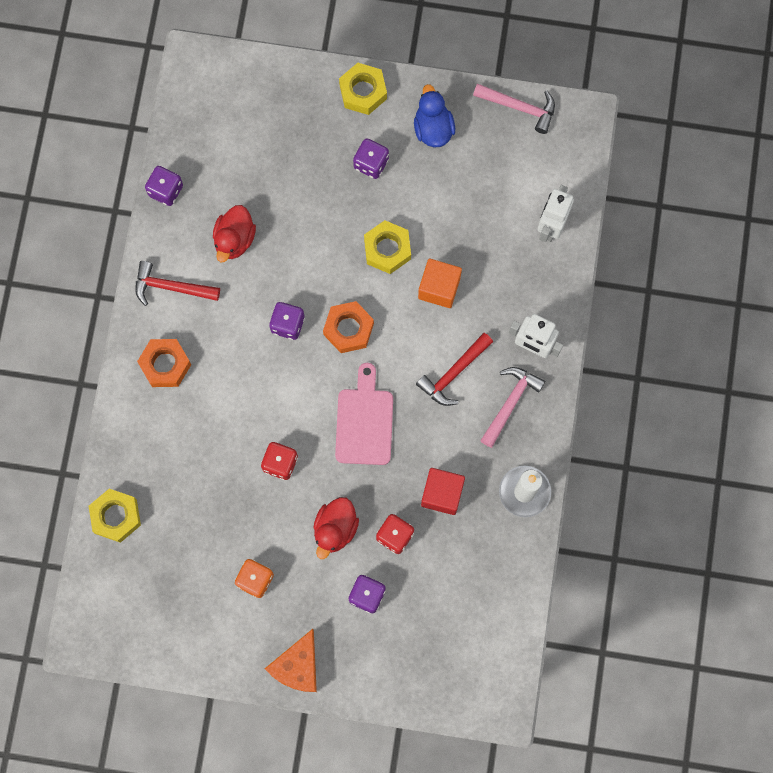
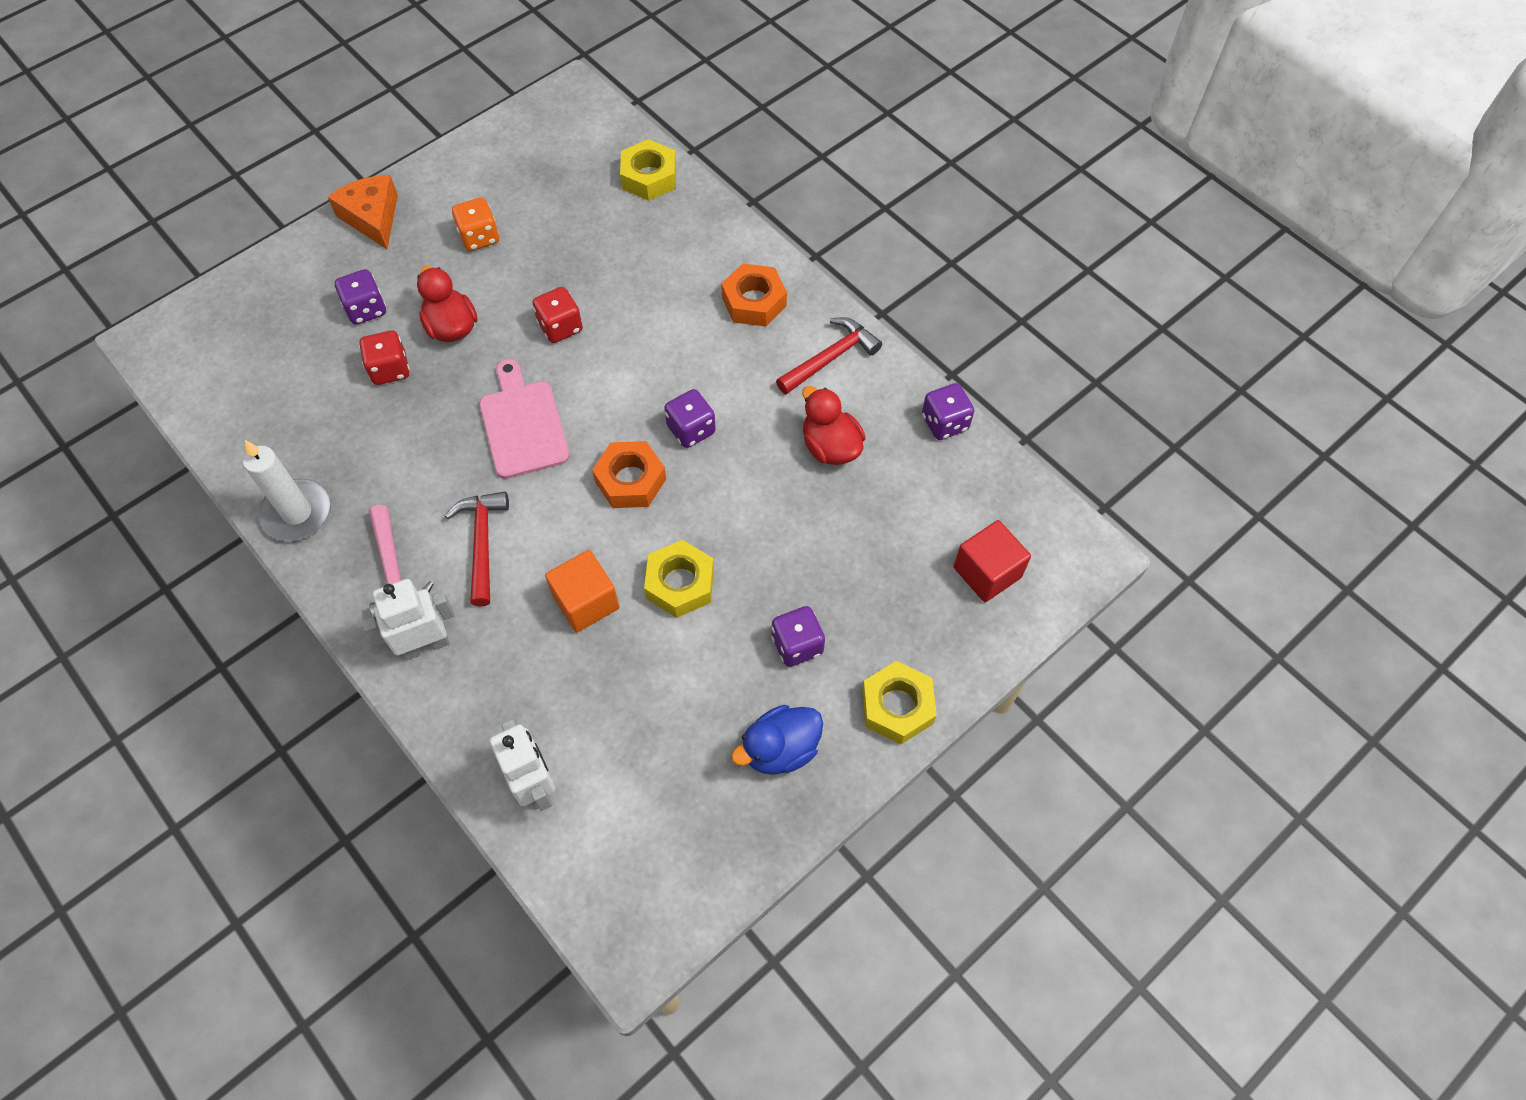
camera: 130 degrees right, 15 degrees down
pink cutting board [335,363,393,465] -> pink cutting board turned 150 degrees counterclockwise [479,359,570,479]
blue duck [414,84,455,147] -> blue duck turned 120 degrees clockwise [731,705,823,775]
red cube [421,468,465,515] -> red cube moved to [954,520,1031,602]
pink hammer [473,83,555,134] -> none

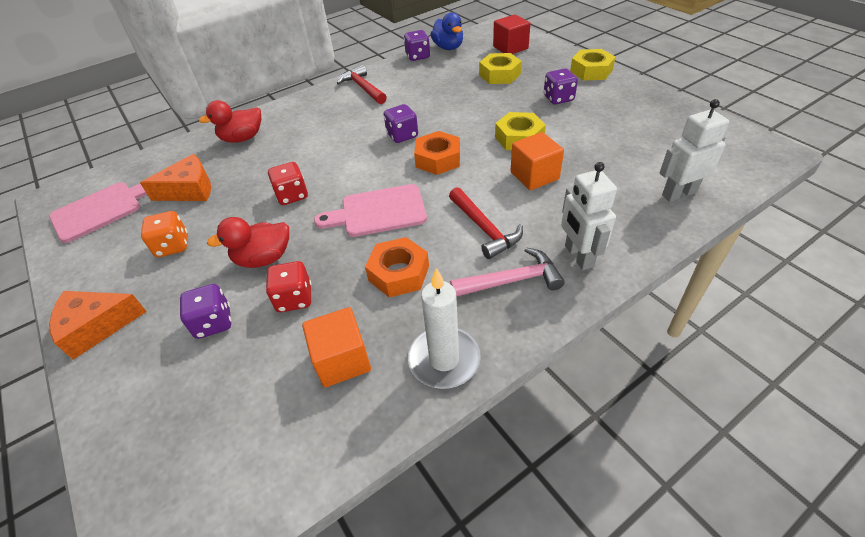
camera: 80 degrees left, 15 degrees down
red hammer [445,491,509,607] -> red hammer turned 120 degrees counterclockwise [449,187,523,259]
yellow nut [620,139,676,201] -> yellow nut moved to [479,53,522,84]
orange nut [721,263,787,327] -> orange nut moved to [365,237,429,297]
blue duck [731,705,823,775] -> blue duck moved to [430,12,463,50]
red duck [802,386,866,465] -> red duck moved to [199,100,261,143]
none -> pink cutting board [49,182,147,243]
none -> orange cheese [140,154,211,201]
none -> orange cube [302,307,371,387]

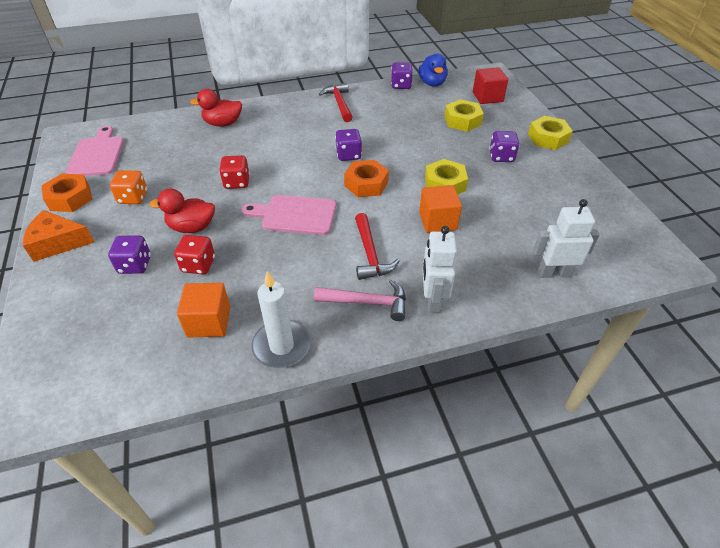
camera: 15 degrees right, 0 degrees up
pink cutting board [49,182,147,243] -> pink cutting board turned 75 degrees counterclockwise [66,126,124,176]
orange cheese [140,154,211,201] -> none
orange nut [365,237,429,297] -> orange nut moved to [41,174,93,212]

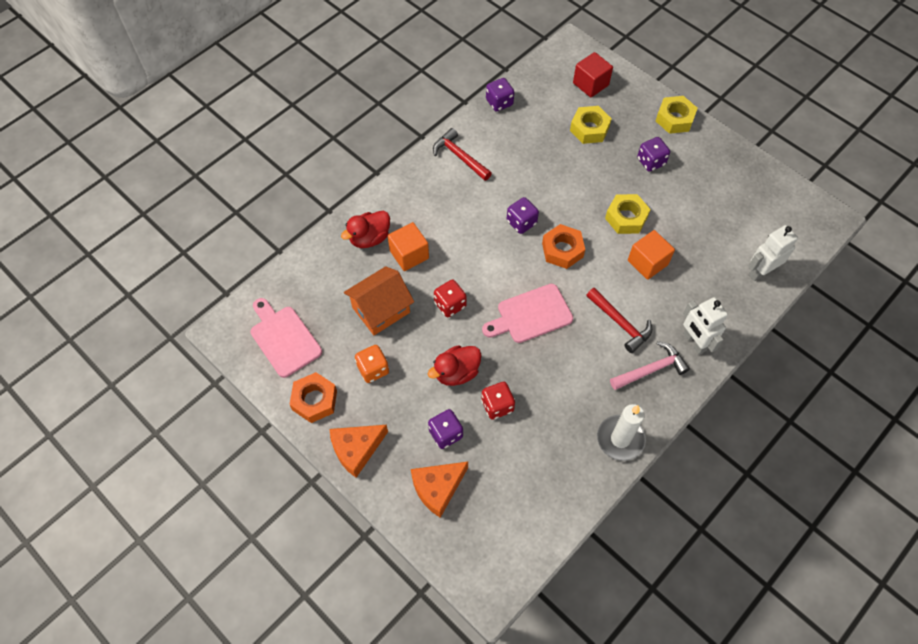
camera: 30 degrees left, 15 degrees up
orange cube [177,283,230,338] -> orange cube moved to [388,222,429,271]
blue duck [419,53,448,87] -> none
none -> orange house [344,266,414,335]
none -> orange cheese [411,462,468,518]

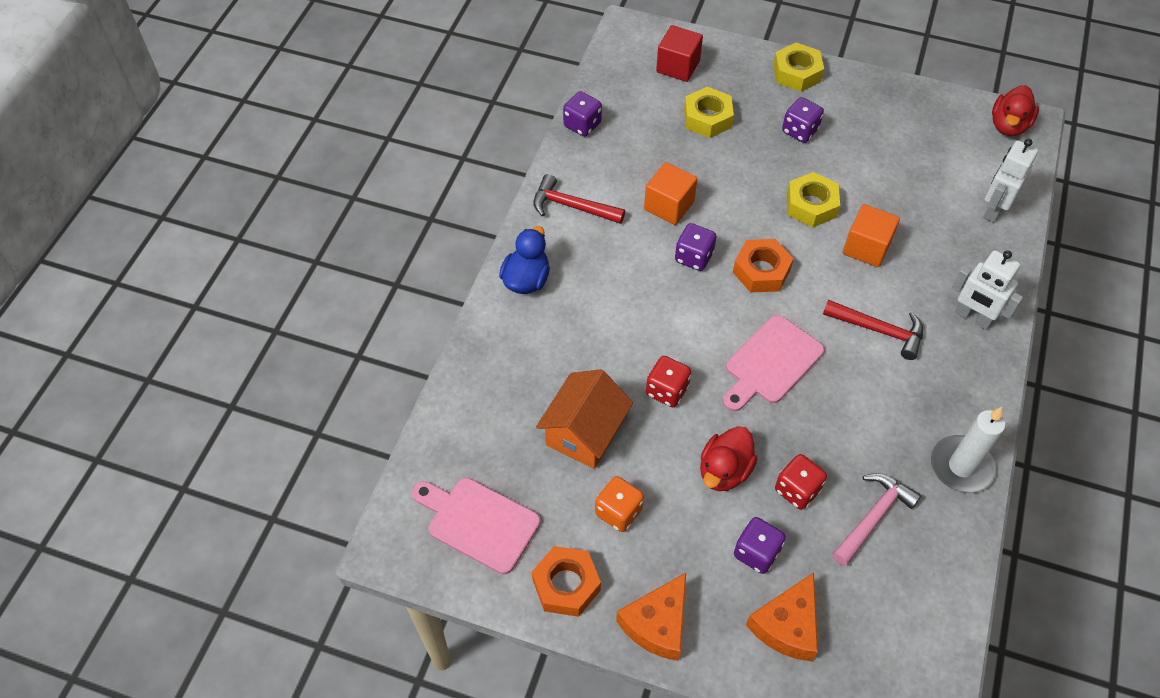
camera: 25 degrees left, 5 degrees down
red duck [341,211,390,248] -> red duck moved to [992,85,1039,136]
orange cube [388,222,429,271] -> orange cube moved to [644,162,697,225]
pink hammer [610,341,690,390] -> pink hammer moved to [832,473,922,566]
none -> blue duck [499,226,550,294]

